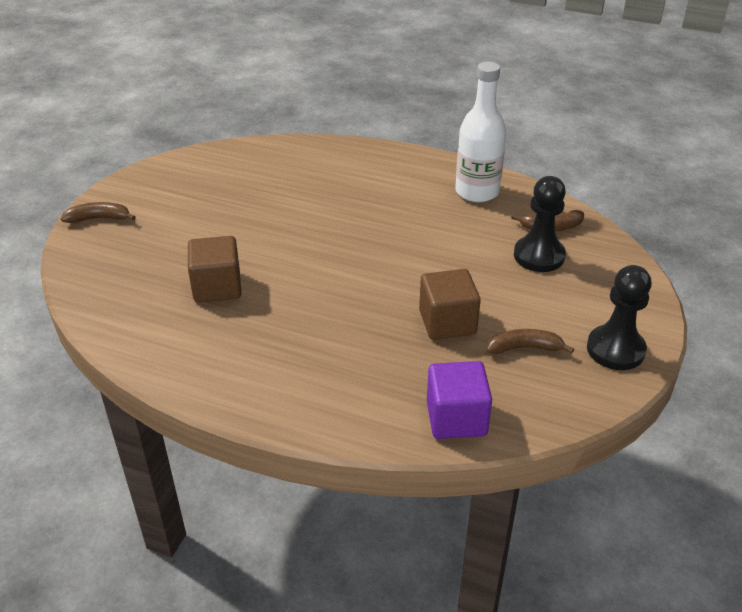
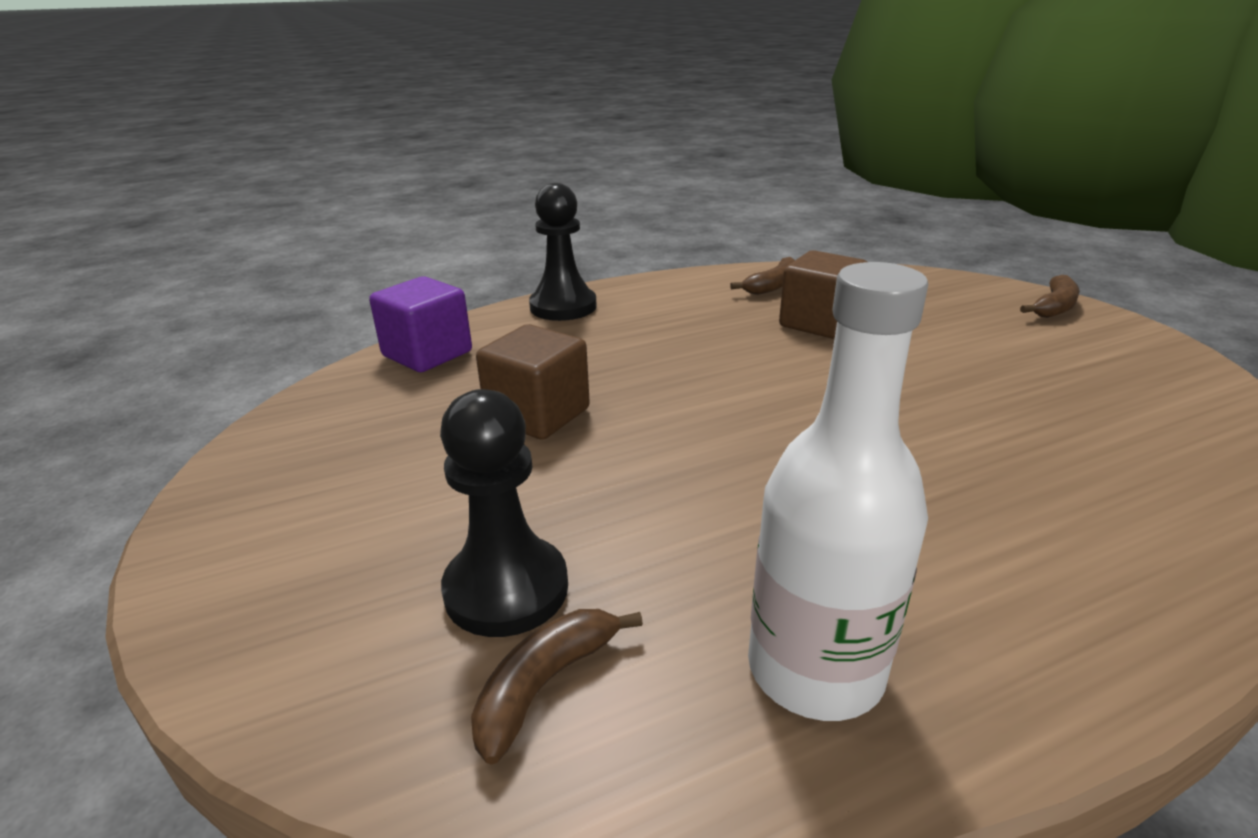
camera: 135 degrees right, 10 degrees down
brown banana [486,329,574,354] -> brown banana moved to [730,257,795,295]
black pawn [587,265,652,370] -> black pawn moved to [529,183,597,321]

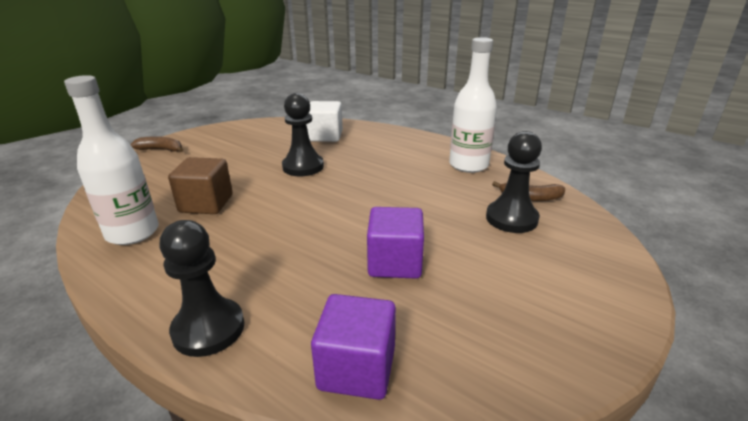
camera: 120 degrees left, 0 degrees up
brown cube [476,324,590,440] -> purple cube [367,207,424,279]
brown banana [730,257,795,295] -> white bottle [64,75,159,245]
none -> black pawn [282,93,324,176]
none -> white cube [306,101,343,142]

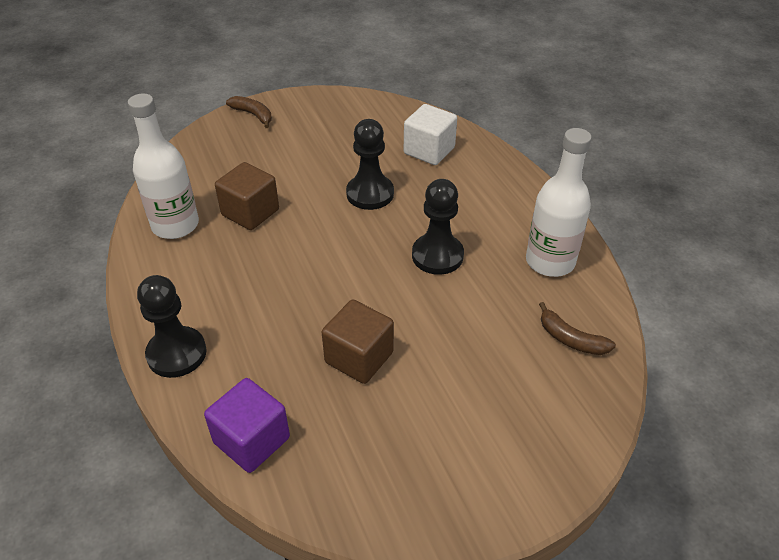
camera: 30 degrees right, 15 degrees up
purple cube [367,207,424,279] -> brown cube [322,300,394,384]
black pawn [486,131,542,233] -> black pawn moved to [412,179,464,275]

